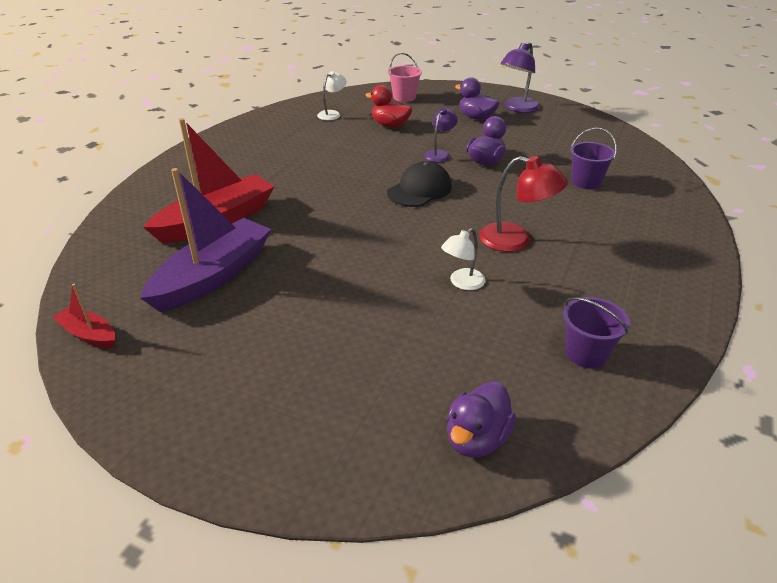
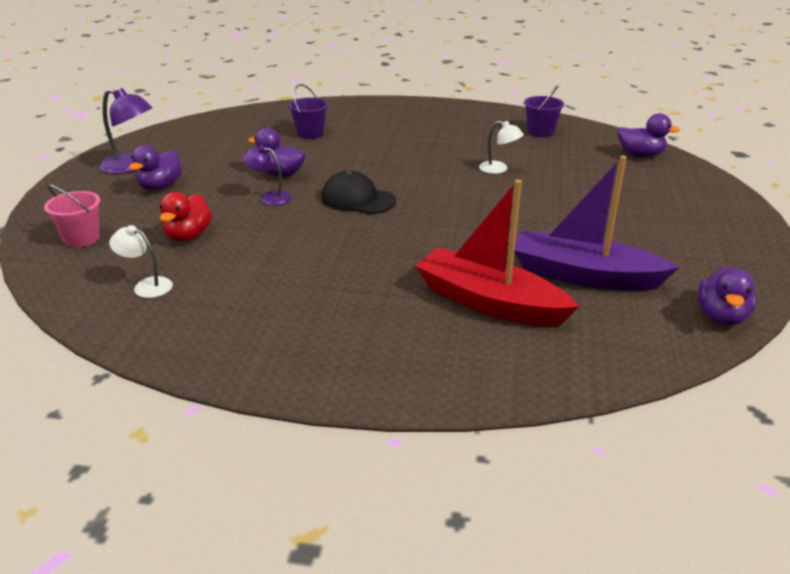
camera: 105 degrees left, 5 degrees down
red boat [52,284,115,348] -> purple duck [698,266,757,326]
red lamp [479,156,568,252] -> none

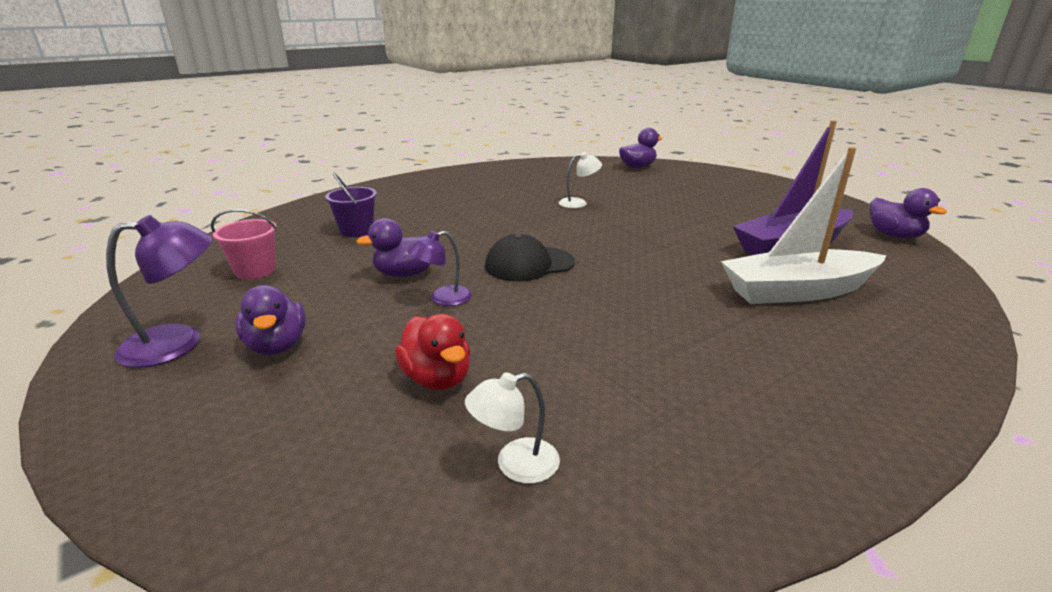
camera: 45 degrees left, 5 degrees down
pink bucket [44,184,100,247] -> pink bucket moved to [211,209,277,279]
red boat [415,180,580,327] -> white boat [721,147,887,304]
purple bucket [524,85,564,137] -> none

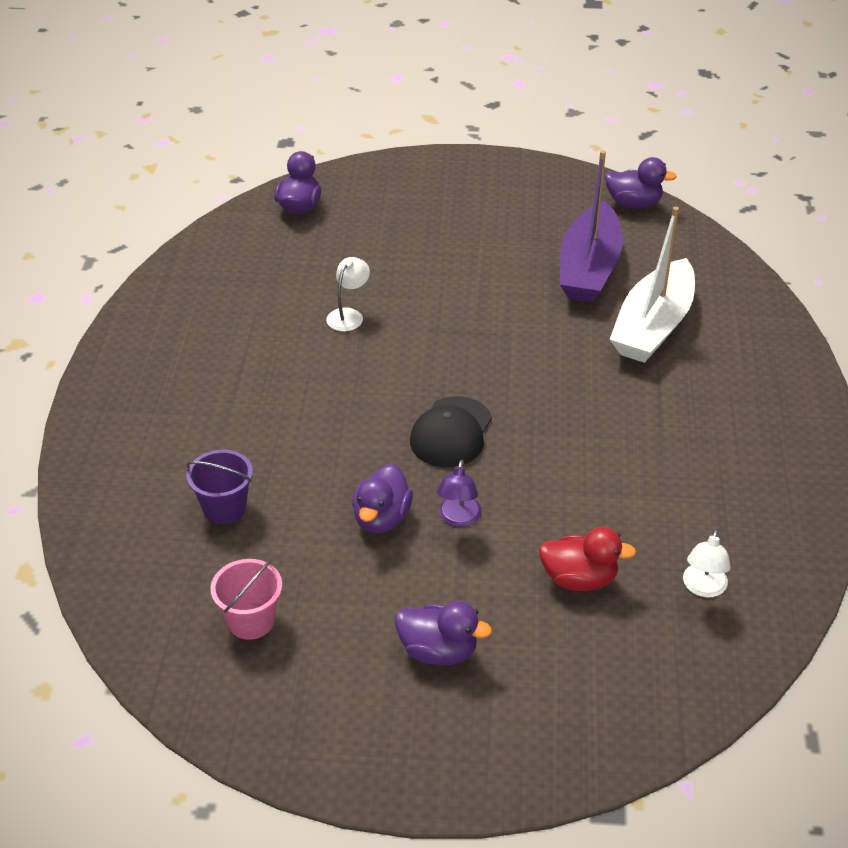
camera: 50 degrees left, 15 degrees up
purple lamp [106,215,213,368] -> none

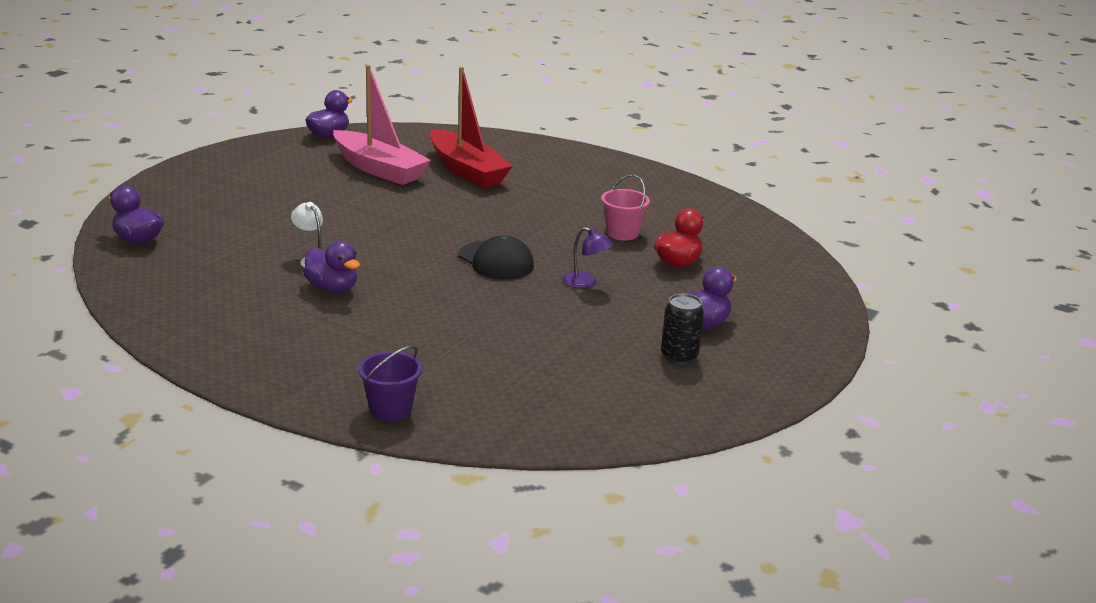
camera: 65 degrees left, 15 degrees down
purple bucket [186,450,253,524] -> purple bucket moved to [358,345,422,421]
pink bucket [210,558,282,640] -> pink bucket moved to [601,174,650,240]
purple duck [352,463,413,534] -> purple duck moved to [303,241,360,293]
purple boat [560,150,623,302] -> pink boat [333,65,431,185]
white boat [609,206,695,363] -> red boat [430,66,513,188]
white lamp [683,529,731,598] -> none
none -> black can [661,294,704,365]

